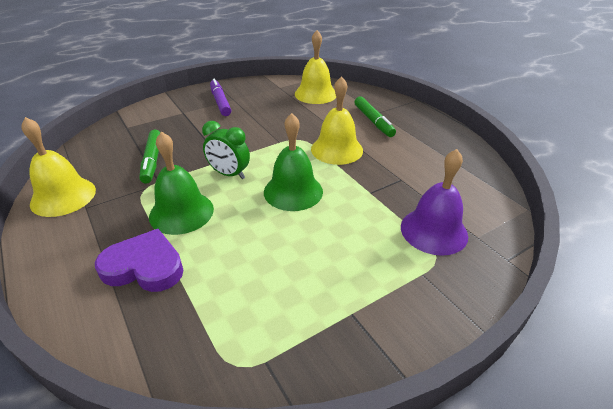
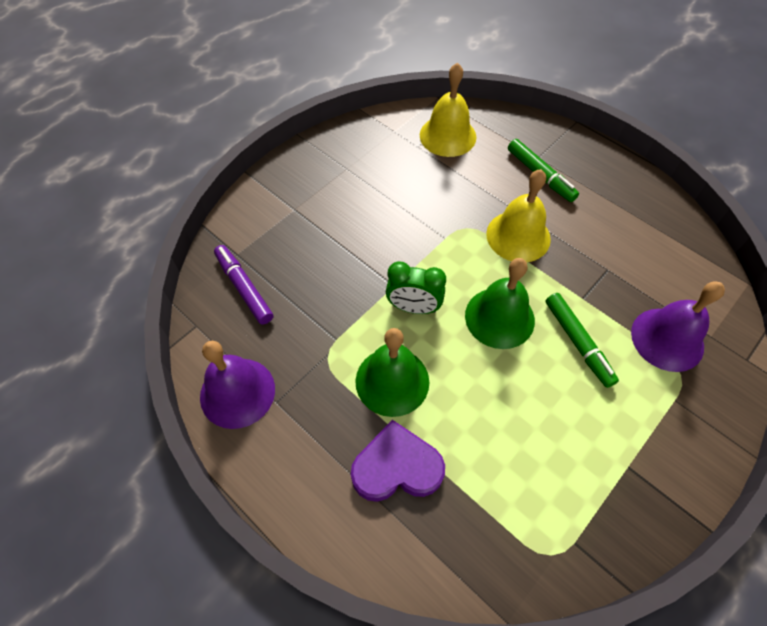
camera: 15 degrees left, 20 degrees up
yellow bell [21,117,96,217] -> purple bell [200,341,275,429]
green marker [139,130,161,183] -> green marker moved to [545,293,619,388]
purple marker [210,79,231,116] -> purple marker moved to [214,245,273,325]

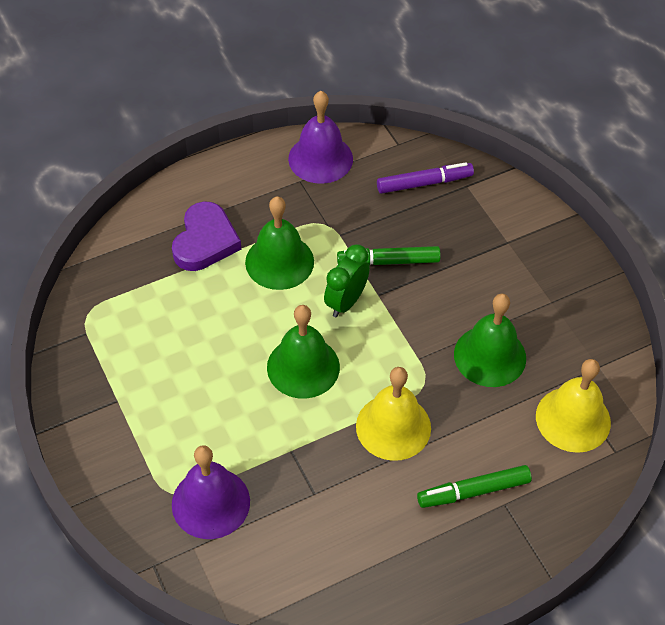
camera: 110 degrees right, 5 degrees down
green marker [545,293,619,388] -> green marker moved to [337,246,441,266]
none -> green bell [454,294,526,387]

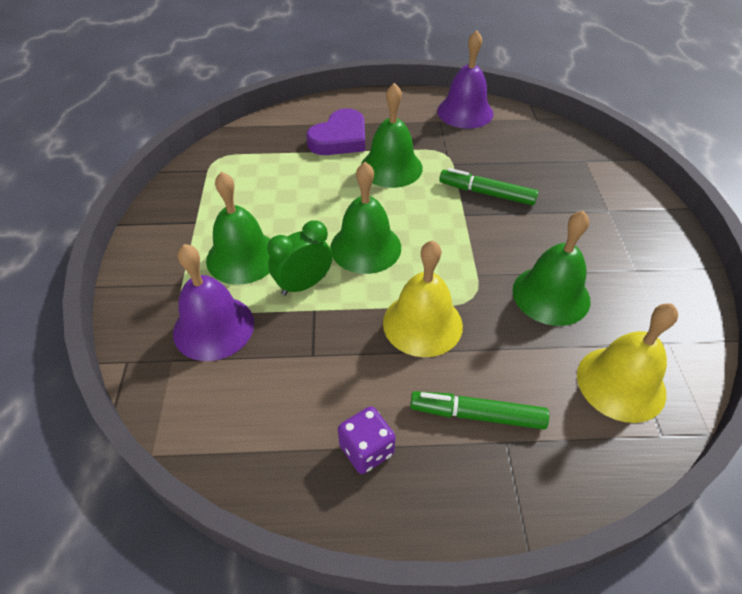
camera: 25 degrees right, 5 degrees down
green clock [324,244,370,317] -> green clock moved to [267,220,332,296]
purple marker [377,162,474,194] -> none
none -> green bell [206,171,270,285]
none -> purple dice [338,406,396,474]

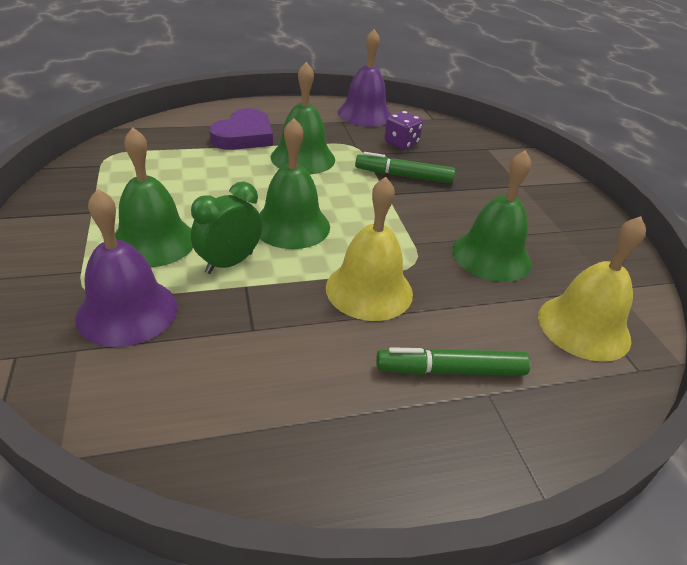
camera: 15 degrees left, 10 degrees down
purple dice [338,406,396,474] -> purple dice moved to [384,111,423,150]

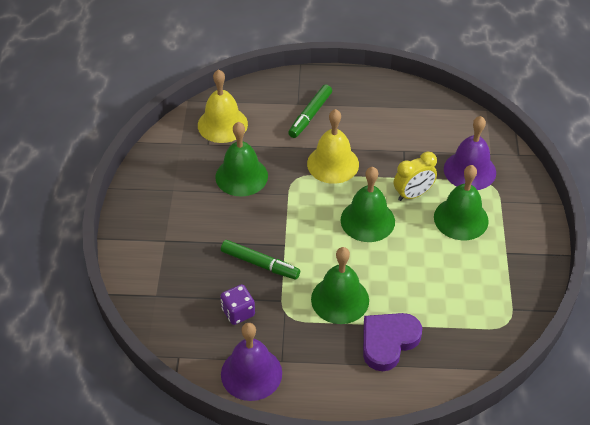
camera: 160 degrees left, 10 degrees up
green clock [191,182,262,274] -> yellow clock [394,152,437,201]
green marker [376,347,531,376] -> green marker turned 105 degrees clockwise [288,85,332,138]

